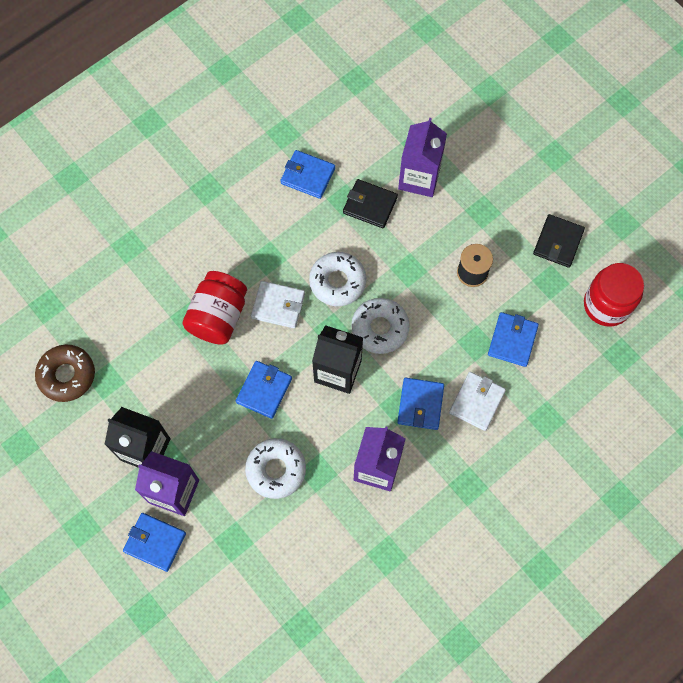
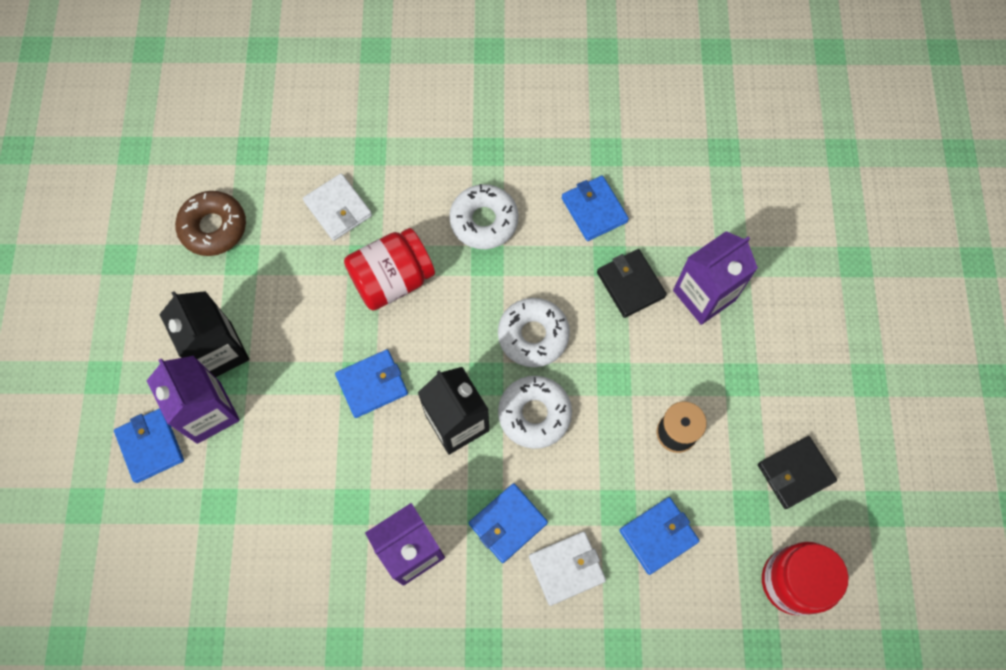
camera: 40 degrees right, 0 degrees up
white donut [245,438,306,499] -> white donut moved to [449,184,519,249]
white wallet [251,281,305,328] -> white wallet moved to [303,173,372,241]

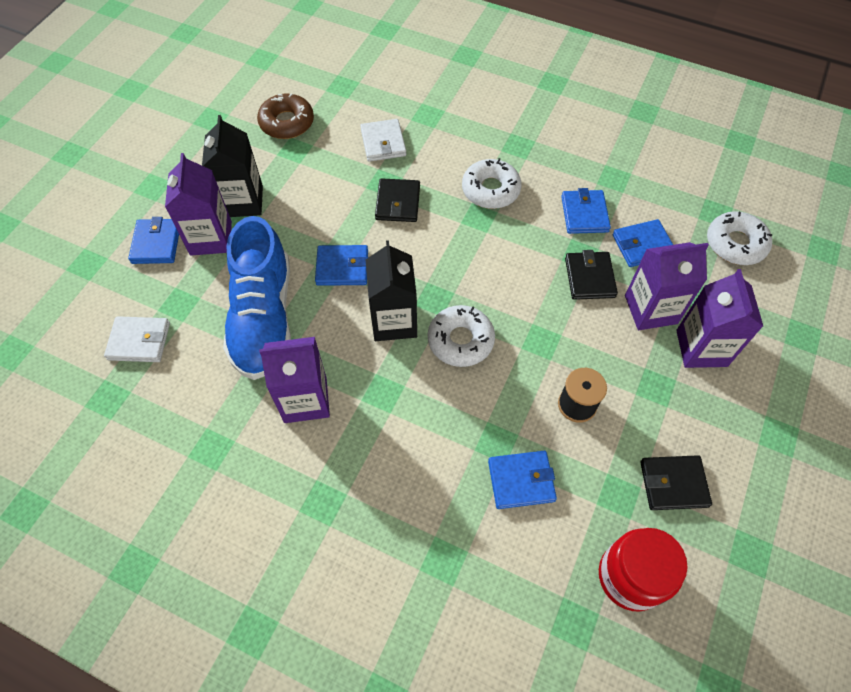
camera: 25 degrees right, 10 degrees down
red jar [344,228,435,311] -> black wallet [375,178,420,222]
blue wallet [469,483,548,563] -> blue wallet moved to [613,219,673,267]
white donut [498,298,570,367] -> white donut moved to [707,211,772,265]
white wallet [529,531,606,606] -> white wallet moved to [104,316,170,362]
none -> blue shoe [223,216,291,380]
none -> purple carton [676,269,763,368]

